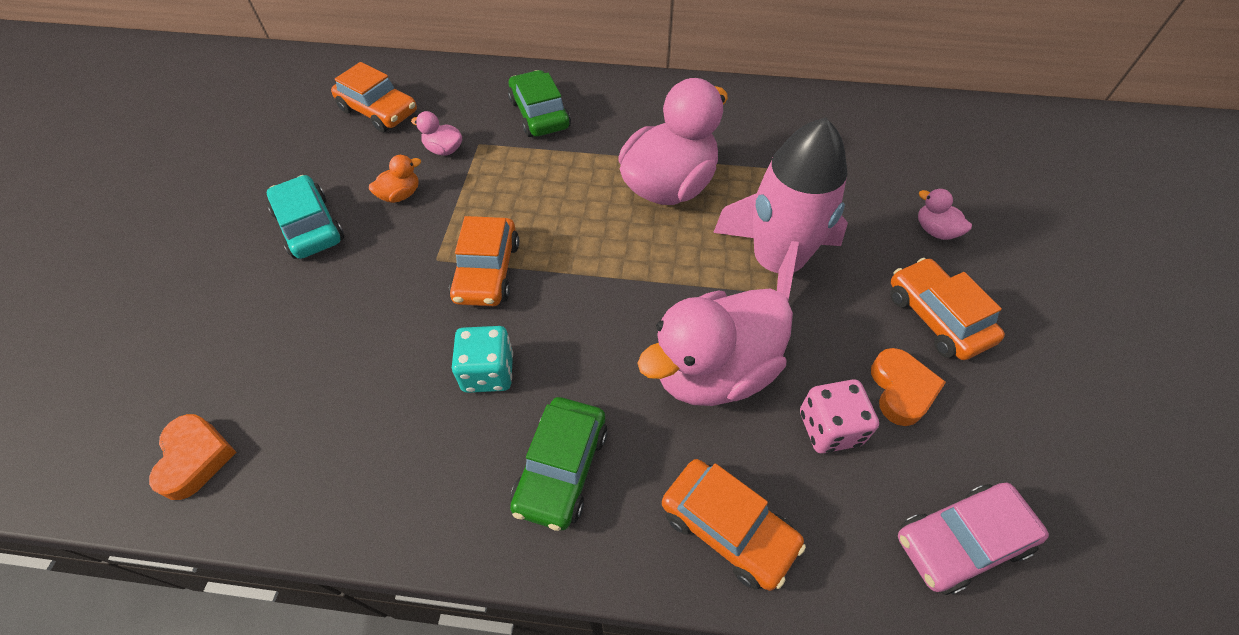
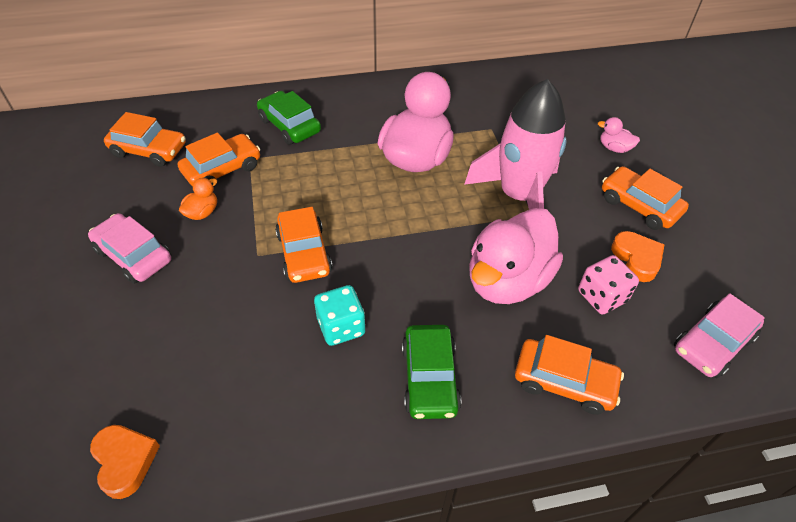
camera: 20 degrees left, 5 degrees down
turquoise car [267,175,344,259] -> pink car [88,213,171,284]
pink duck [411,111,462,155] -> orange car [178,133,261,186]

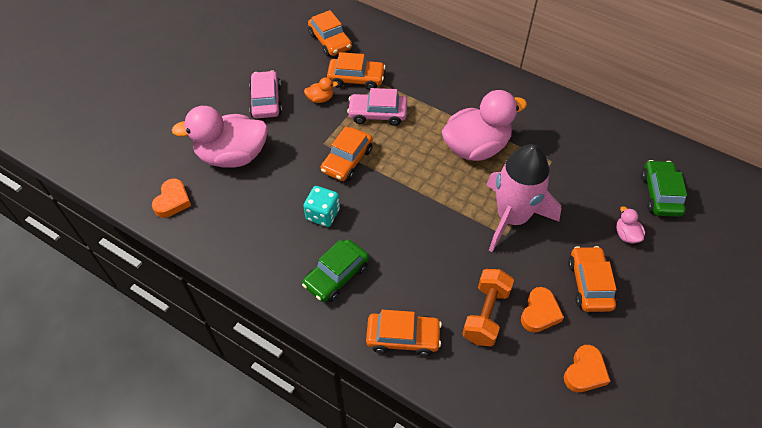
camera: 45 degrees right, 5 degrees up
green car [257,91,321,145] -> green car moved to [641,160,687,217]
pink duck [469,208,563,304] -> pink duck moved to [172,106,268,168]
orange car [515,335,624,415] -> orange car turned 60 degrees counterclockwise [366,310,442,356]
pink dice [578,255,639,314] -> orange dumbbell [462,269,514,346]
pink car [674,293,765,378] -> pink car moved to [347,88,407,126]
none -> orange heart [564,345,610,392]

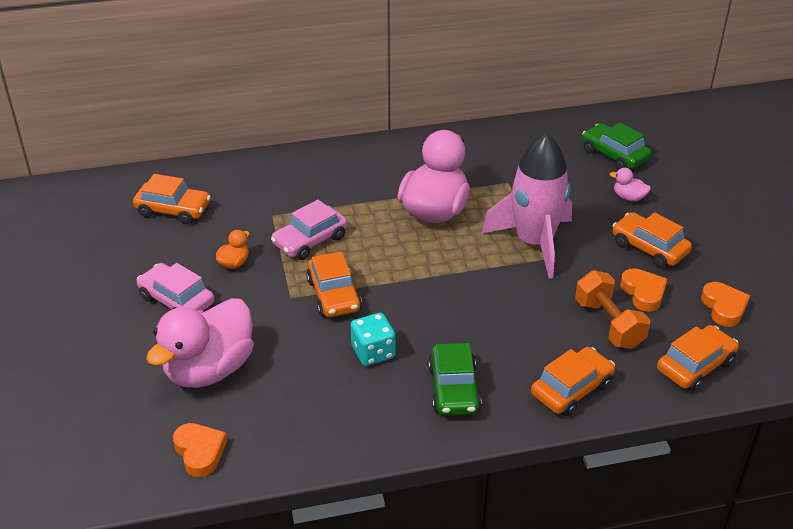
camera: 45 degrees left, 15 degrees down
orange car [327,52,386,90] -> orange car moved to [657,325,739,391]

